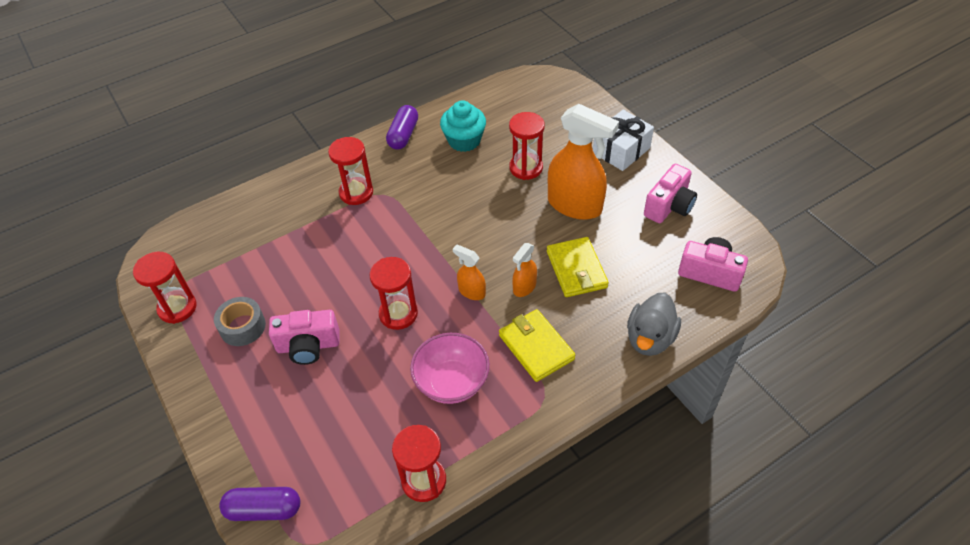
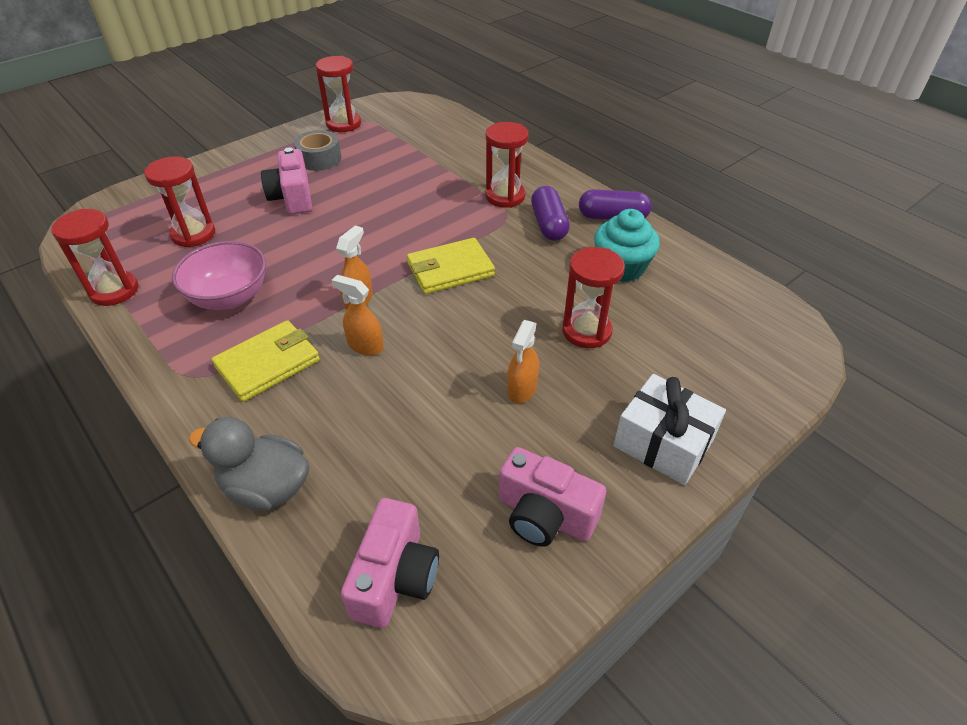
camera: 80 degrees right, 5 degrees down
purple capsule [219,487,300,521] -> purple capsule moved to [531,186,570,241]
red hourglass [370,257,418,330] -> red hourglass moved to [144,157,215,247]
yellow wallet [547,237,609,297] -> yellow wallet moved to [407,238,495,294]
orange spray bottle [548,104,619,220] -> orange spray bottle [507,320,539,403], size x0.48

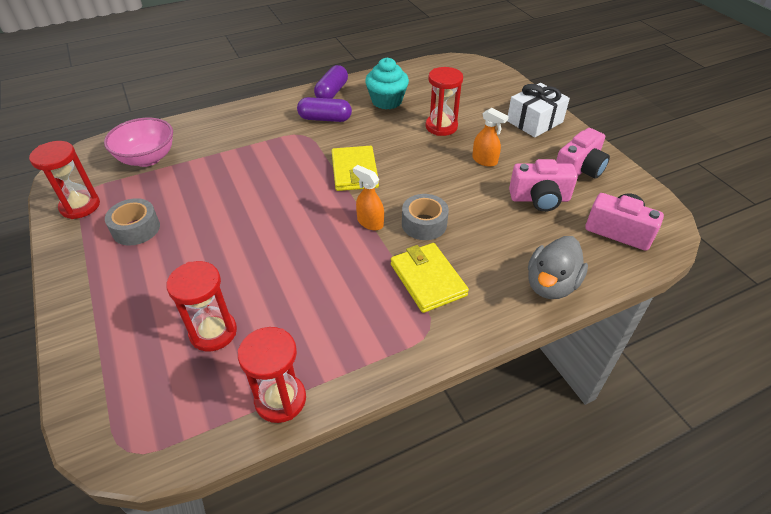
camera: 75 degrees left, 0 degrees up
pink bowl [172,241,266,310] -> pink bowl moved to [104,118,173,167]
pink camera [261,147,312,214] -> pink camera moved to [509,159,578,212]
orange spray bottle [332,275,384,356] -> grey tape [402,194,449,240]
red hourglass [485,122,529,208] -> none

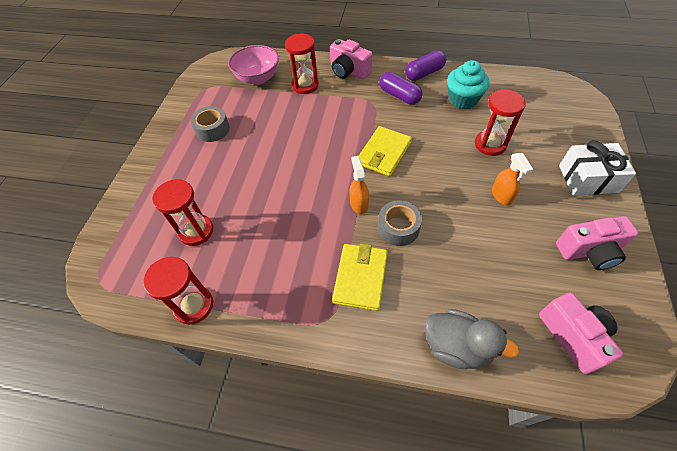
camera: 40 degrees right, 10 degrees up
red hourglass [29,141,100,219] -> red hourglass moved to [285,34,319,94]
pink camera [509,159,578,212] -> pink camera moved to [330,39,372,80]
grey duck [528,236,588,299] -> grey duck turned 135 degrees counterclockwise [424,309,519,369]

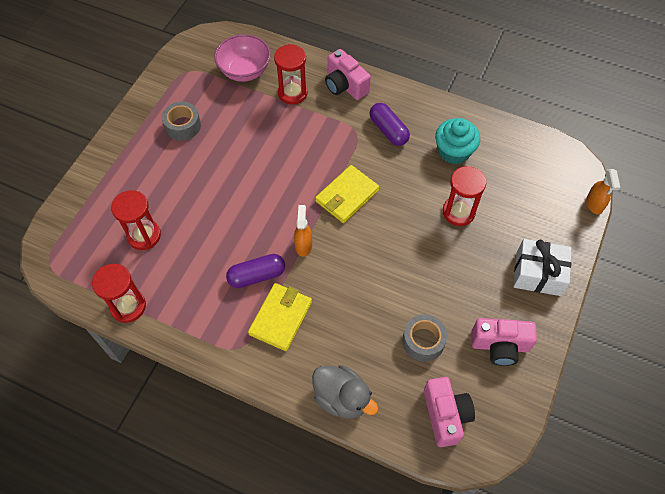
camera: 10 degrees right, 5 degrees up
grey tape [378,200,422,246] -> grey tape moved to [402,314,447,362]
purple capsule [405,50,446,81] -> purple capsule moved to [226,254,285,288]
orange spray bottle [492,153,533,205] -> orange spray bottle moved to [586,169,620,214]

